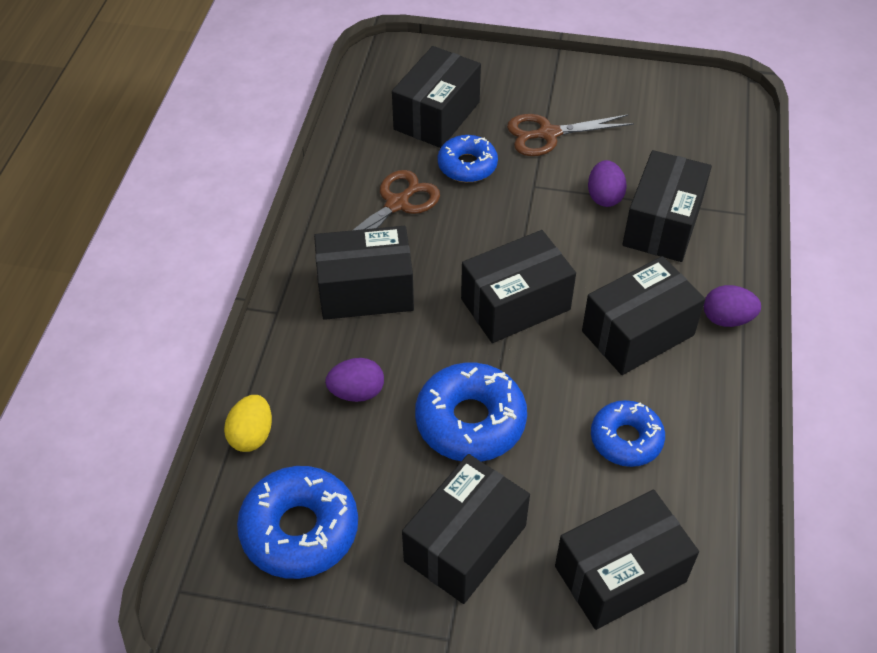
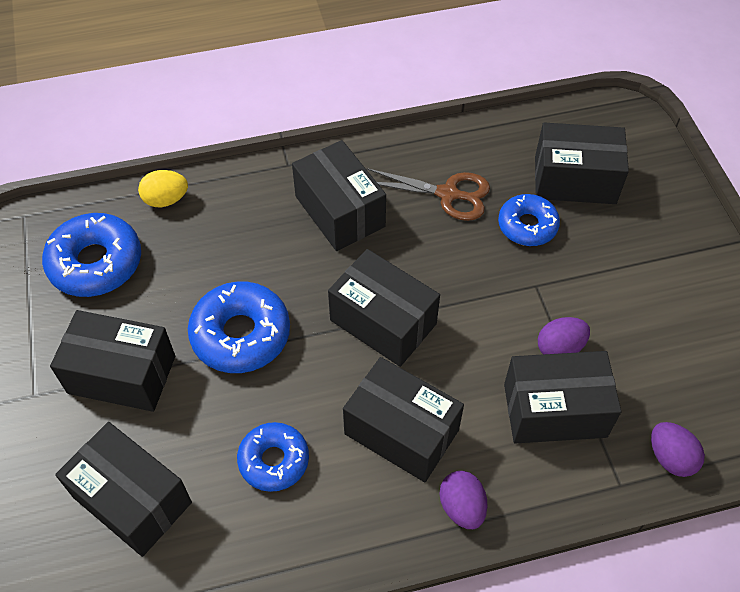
camera: 65 degrees right, 5 degrees up
purple egg [325,358,384,402] -> purple egg moved to [651,422,705,477]
brown scissors [507,114,634,156] -> none

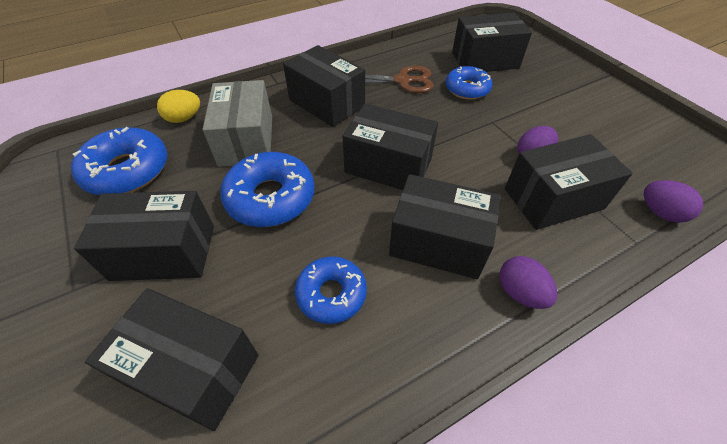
camera: 15 degrees left, 5 degrees down
none -> grey box [203,80,272,167]

